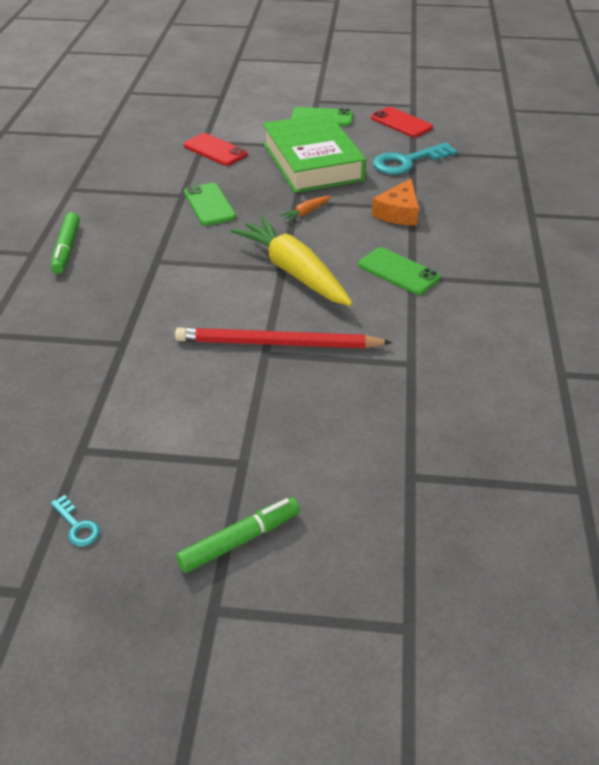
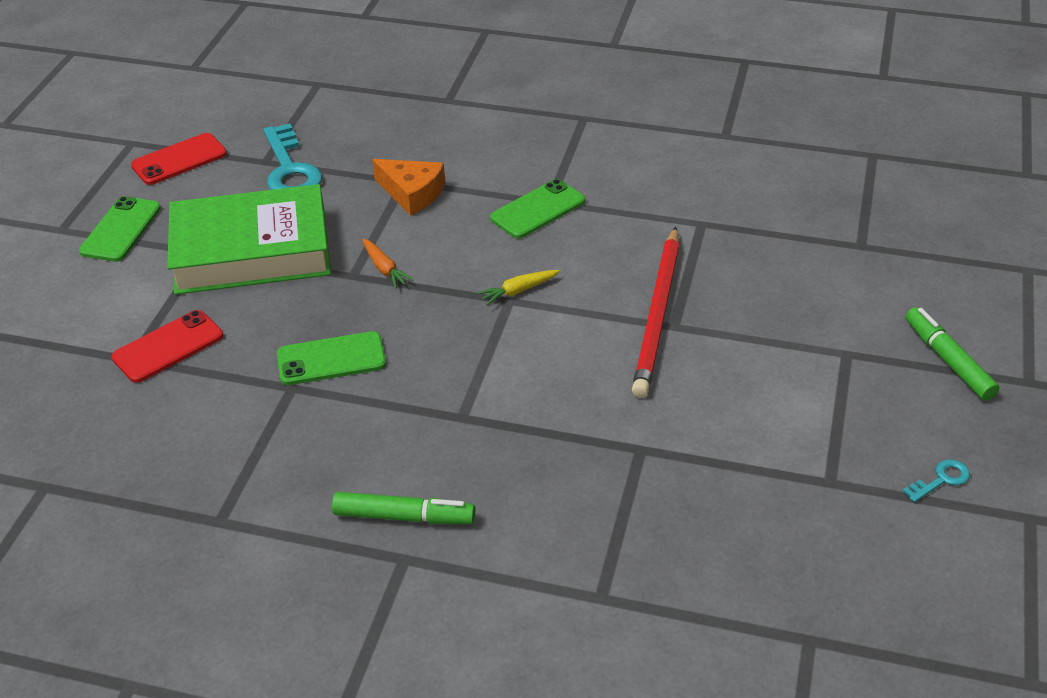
camera: 80 degrees left, 0 degrees up
yellow carrot [231,217,353,306] -> yellow carrot [477,270,560,305], size x0.40

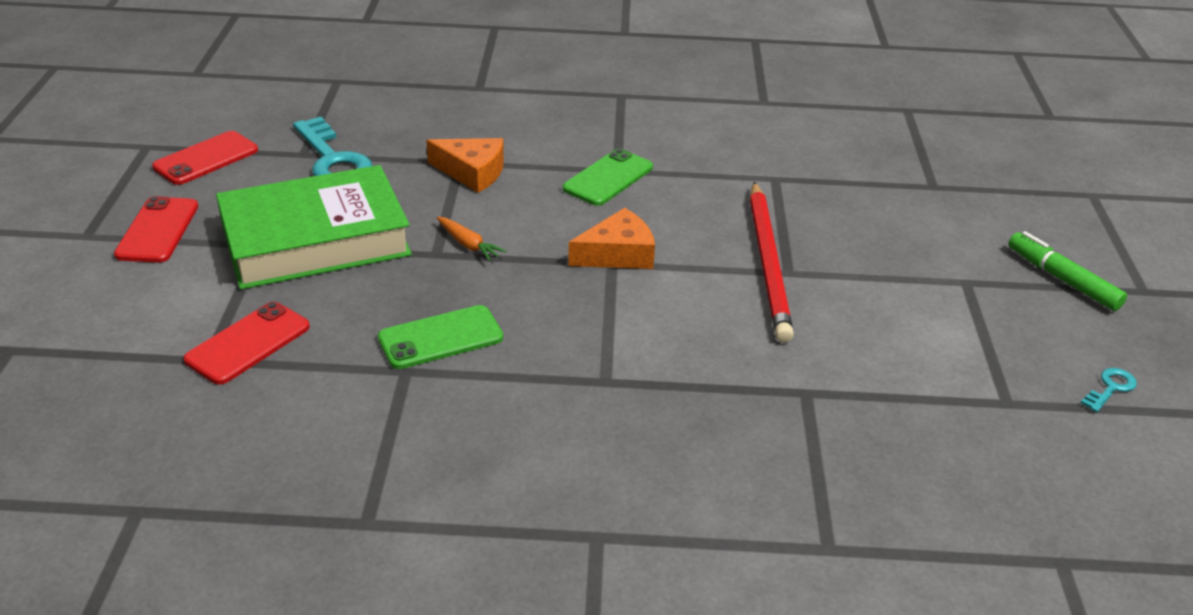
camera: 15 degrees left, 5 degrees down
green phone [79,196,161,262] -> red phone [114,196,198,263]
green marker [332,492,475,524] -> none
yellow carrot [477,270,560,305] -> orange cheese [568,208,655,269]

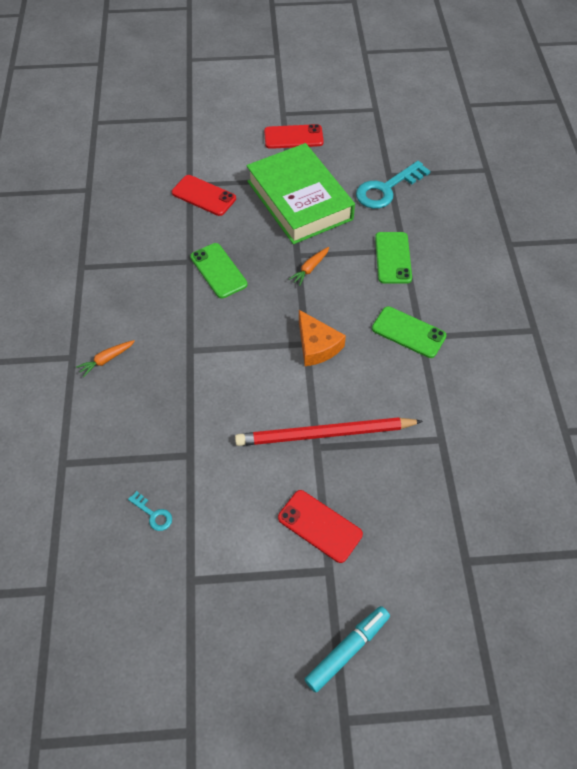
camera: 85 degrees right, 20 degrees up
red phone [152,131,258,185] -> red phone moved to [278,490,363,563]
orange cheese [426,138,504,193] -> green phone [375,232,412,284]
green marker [1008,231,1127,311] -> turquoise marker [305,606,390,693]
turquoise key [1081,368,1137,412] -> turquoise key moved to [128,491,172,531]
none -> orange carrot [76,340,135,377]

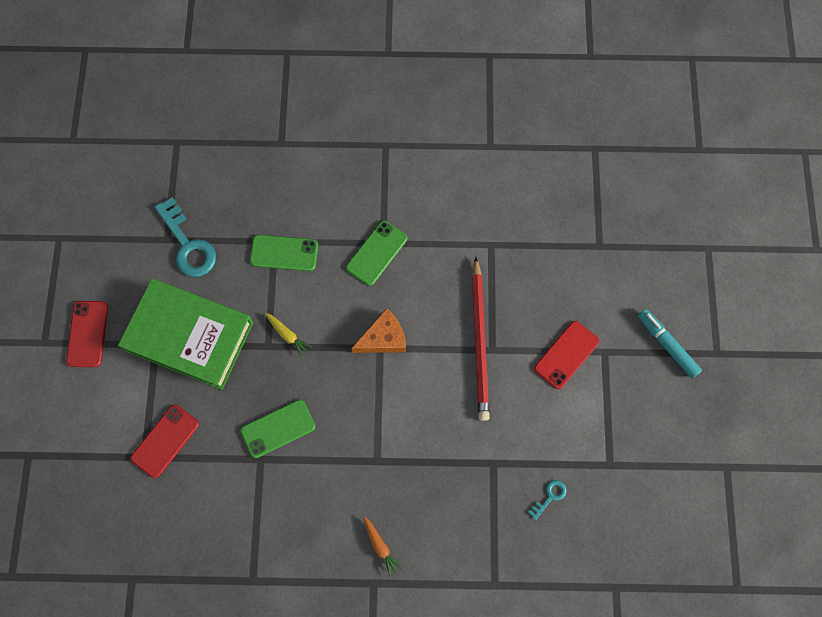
camera: 85 degrees left, 15 degrees up
green book [247,143,355,244] -> green book turned 45 degrees clockwise [118,279,253,390]
orange carrot [289,247,329,286] -> yellow carrot [265,313,312,357]

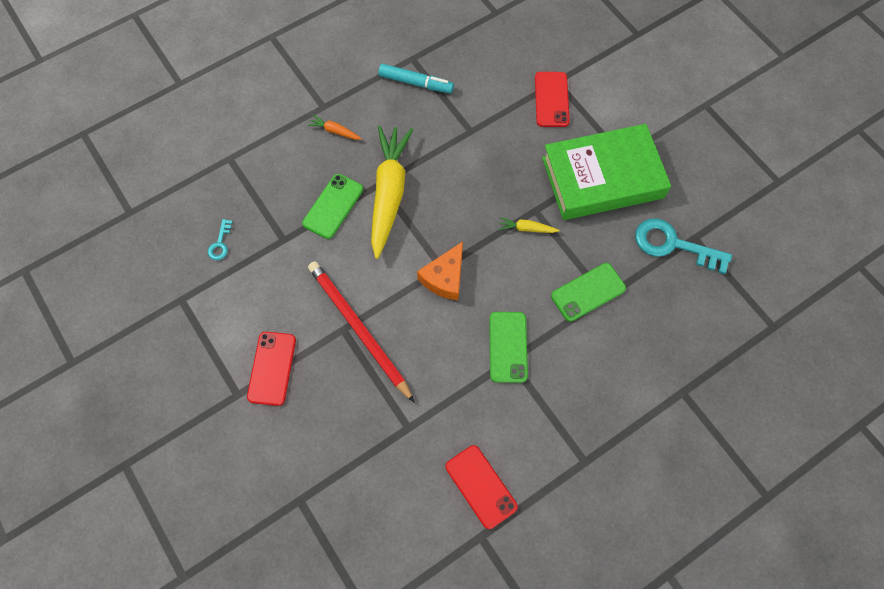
camera: 145 degrees right, 5 degrees down
red phone [66,301,108,367] -> red phone moved to [446,445,518,529]
green phone [241,399,315,458] -> green phone moved to [302,174,363,239]
turquoise marker [638,309,702,378] -> turquoise marker moved to [378,64,454,93]
none -> yellow carrot [371,126,413,259]

